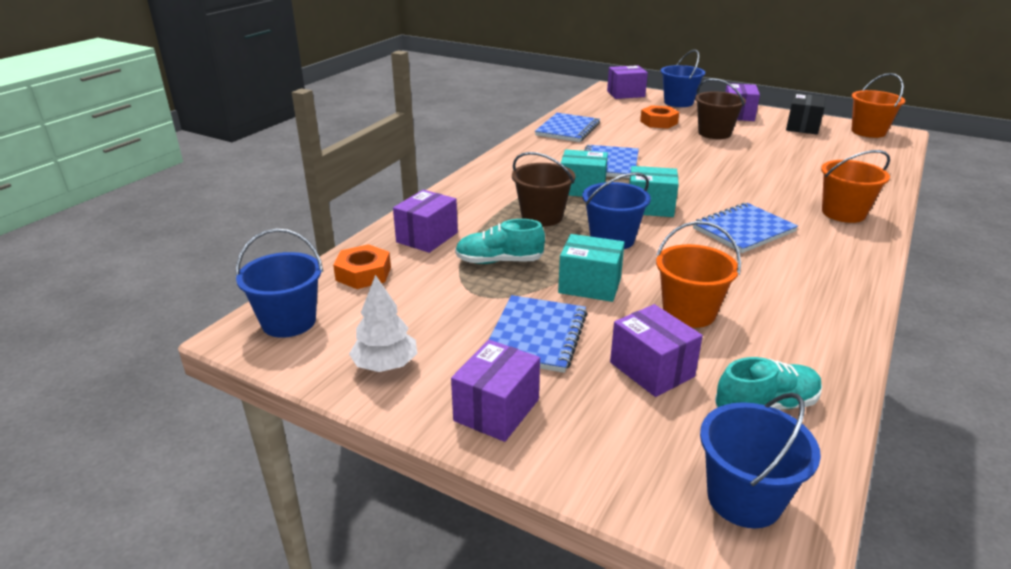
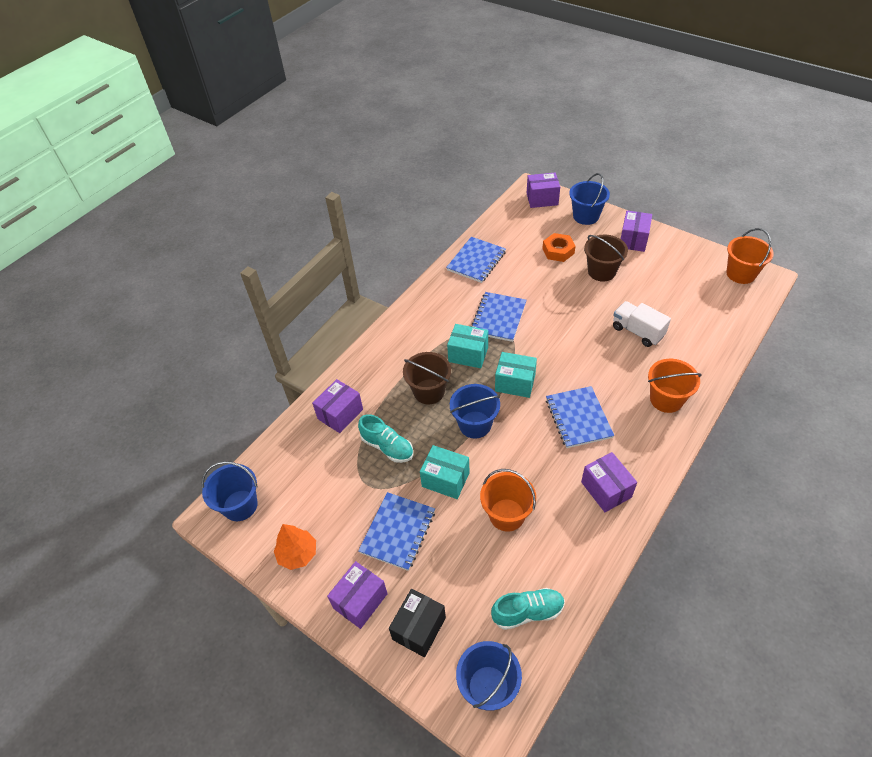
camera: 10 degrees right, 20 degrees up
orange nut [333,244,391,289] -> none
white tree [349,275,417,372] -> orange tree [274,524,316,570]
turquoise shoe [455,219,545,264] -> turquoise shoe turned 150 degrees counterclockwise [358,414,413,463]
purple box [610,304,703,397] -> purple box moved to [581,452,637,512]
blue notebook [693,203,798,253] -> blue notebook turned 75 degrees counterclockwise [546,386,614,448]
black box [786,93,825,135] -> black box moved to [389,589,446,657]
none -> white truck [613,301,671,347]

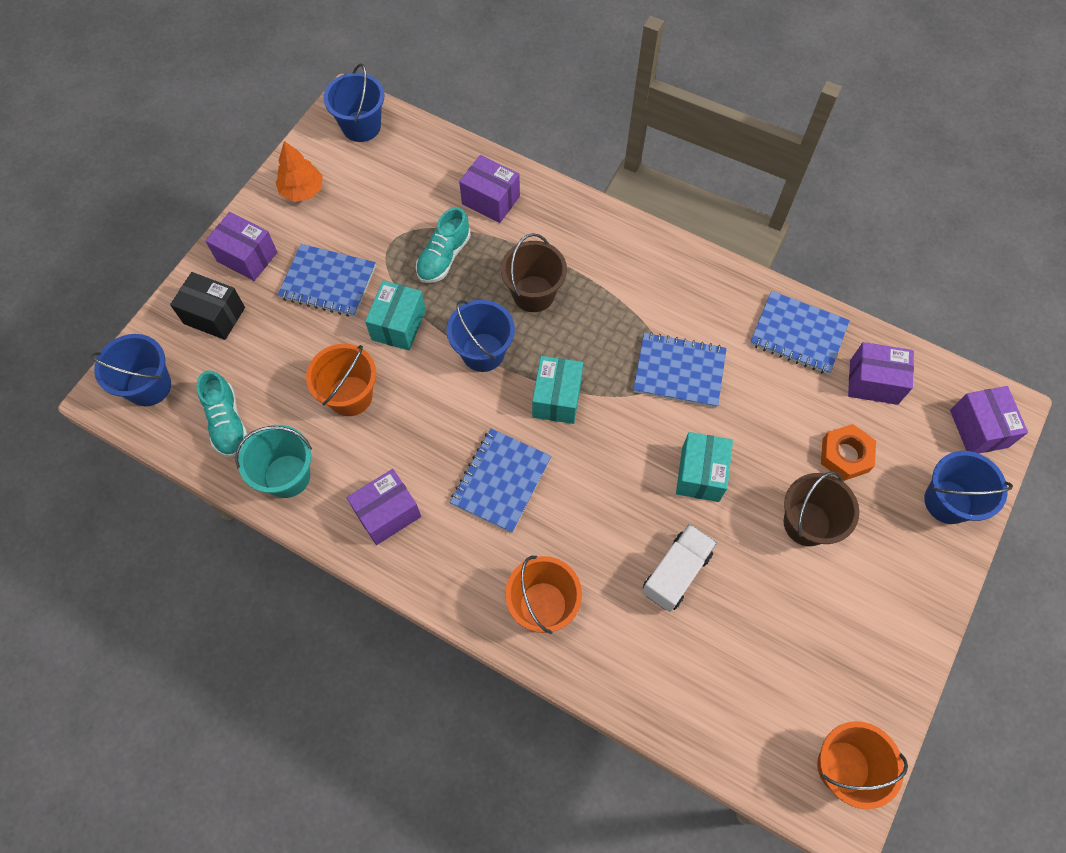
camera: 80 degrees right, 15 degrees up
turquoise box [447,324,488,368] -> turquoise box moved to [676,432,733,502]
blue notebook [546,386,614,448] -> blue notebook turned 45 degrees counterclockwise [450,429,552,533]
purple box [621,210,652,252] -> purple box moved to [848,342,914,405]
none -> turquoise bucket [235,425,312,498]

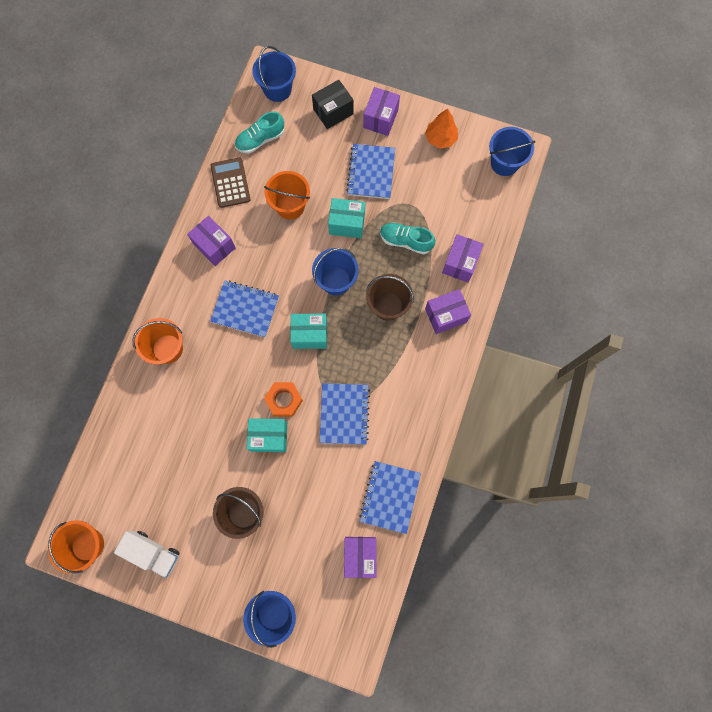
camera: 80 degrees right, 10 degrees up
black box [170,272,245,340] -> black box turned 45 degrees clockwise [312,80,354,129]
turquoise bucket [235,425,312,498] -> brown calculator [210,158,251,208]
white truck [642,524,717,612] -> white truck moved to [114,531,180,578]
orange nut [821,424,876,481] -> orange nut moved to [264,382,303,417]
purple box [950,386,1028,454] -> purple box moved to [425,289,471,334]

